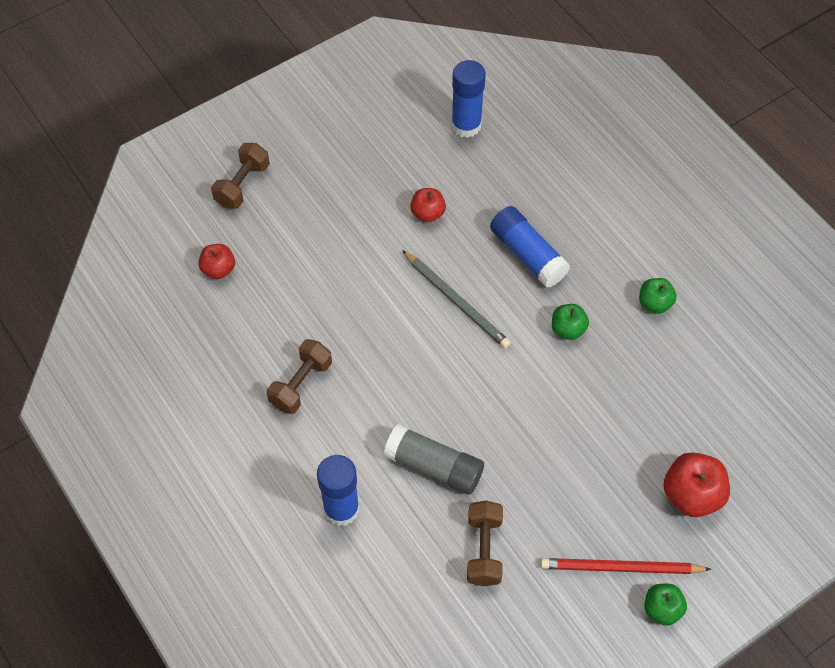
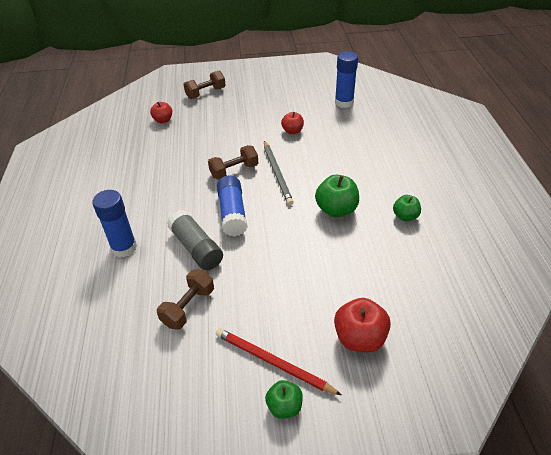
camera: 30 degrees right, 15 degrees down
brown dumbbell [267,339,332,414] -> brown dumbbell moved to [208,145,258,180]
blue glue stick [490,206,570,288] -> blue glue stick moved to [217,175,248,237]
green apple [552,304,589,340] -> green apple [315,175,359,217], size x1.62

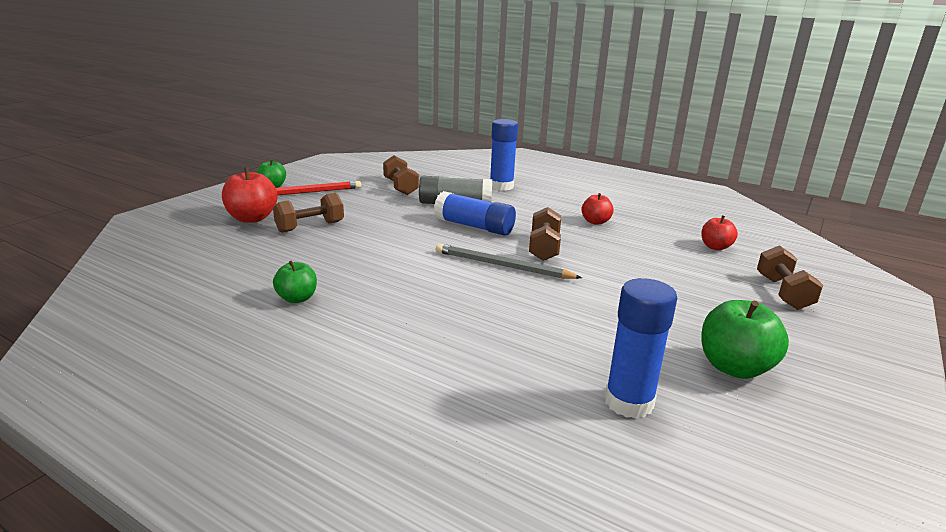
camera: 125 degrees right, 20 degrees down
red apple [281,112,304,134] -> red apple moved to [581,193,614,225]
green apple [315,175,359,217] -> green apple moved to [701,300,789,379]
none -> brown dumbbell [273,193,344,233]

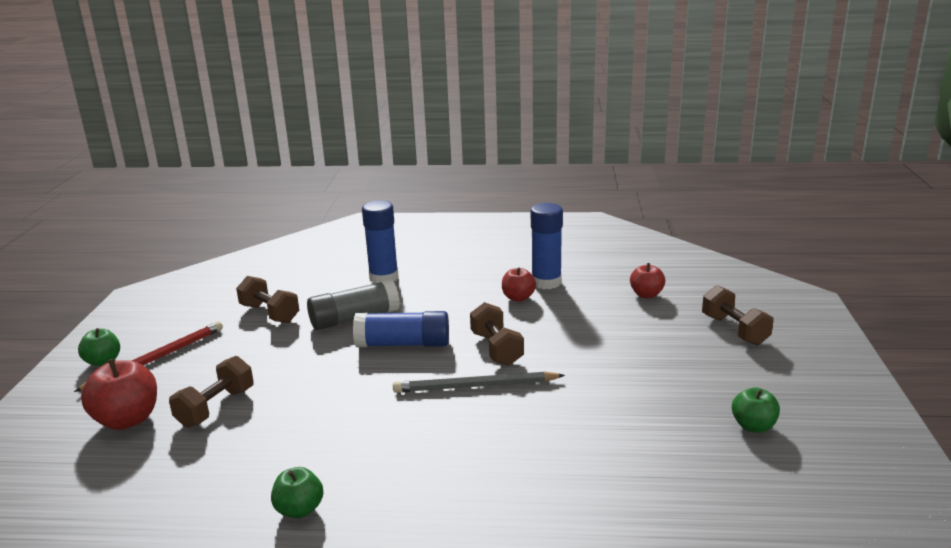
camera: 25 degrees left, 0 degrees up
blue glue stick [605,278,677,419] -> blue glue stick moved to [531,203,563,289]
green apple [701,300,789,379] -> green apple [732,387,780,433], size x0.62

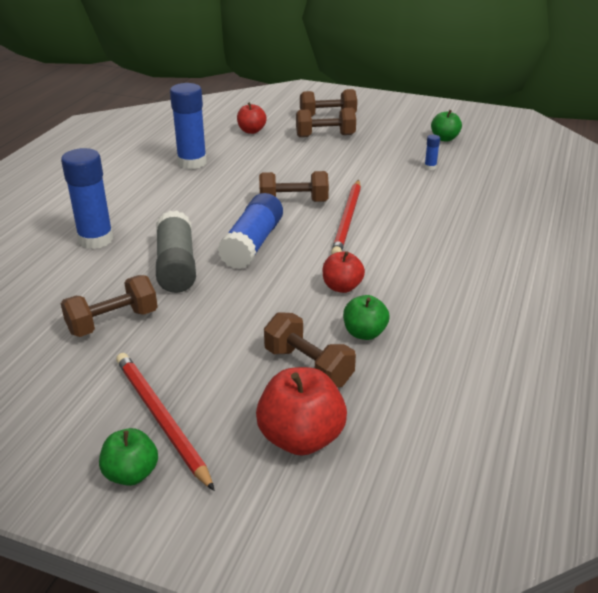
camera: 75 degrees left, 10 degrees up
green apple [271,467,323,518] -> green apple moved to [343,295,389,340]
grey pencil [393,371,565,393] -> red pencil [331,180,361,254]
red apple [502,268,536,302] -> red apple moved to [323,251,365,293]
none -> brown dumbbell [296,108,356,137]
none -> blue glue stick [424,135,440,170]

